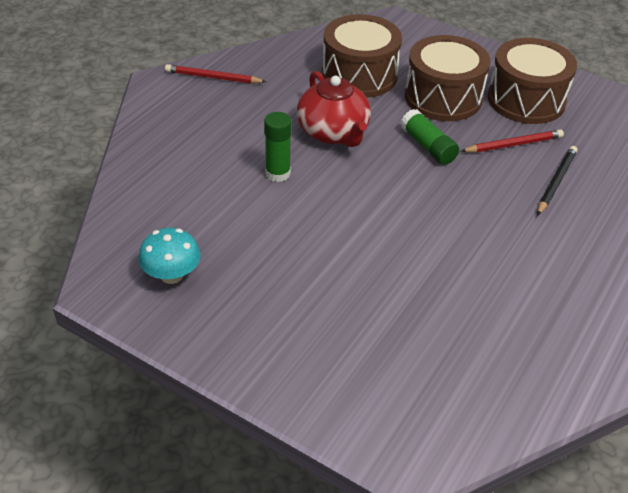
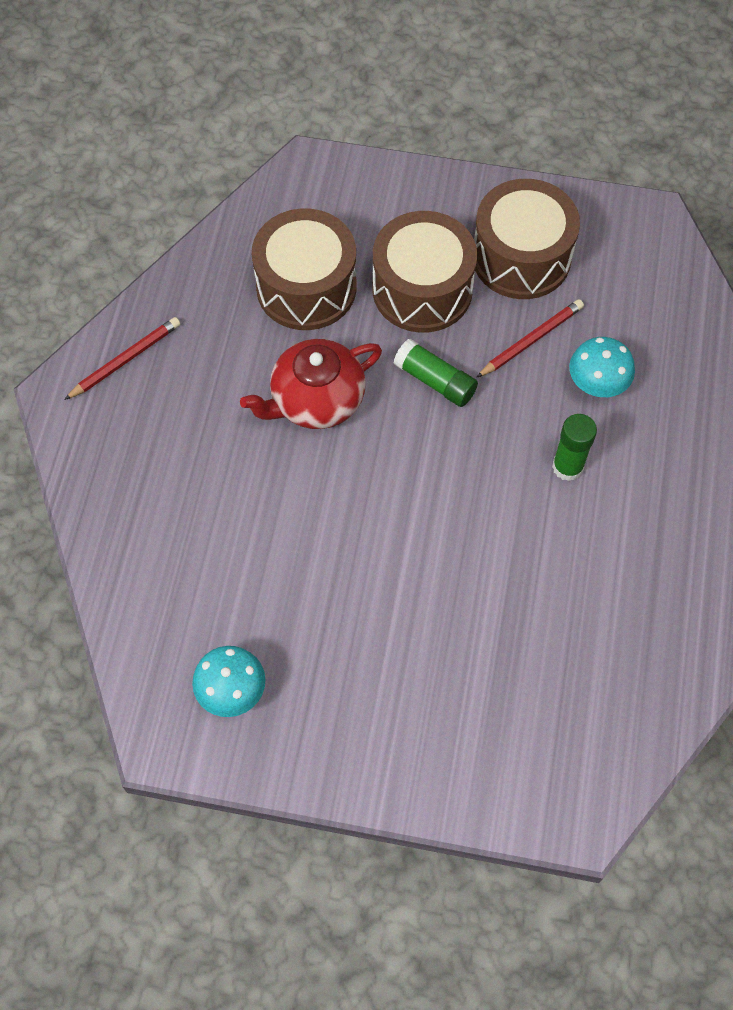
camera: 20 degrees left, 20 degrees up
red pencil [165,64,266,84] -> red pencil turned 150 degrees clockwise [64,317,180,400]
green glue stick [264,112,292,182] -> green glue stick moved to [552,414,597,481]
red teapot [297,71,371,147] -> red teapot turned 105 degrees clockwise [240,339,382,429]
black pencil [537,146,577,216] -> turquoise mushroom [569,337,635,397]

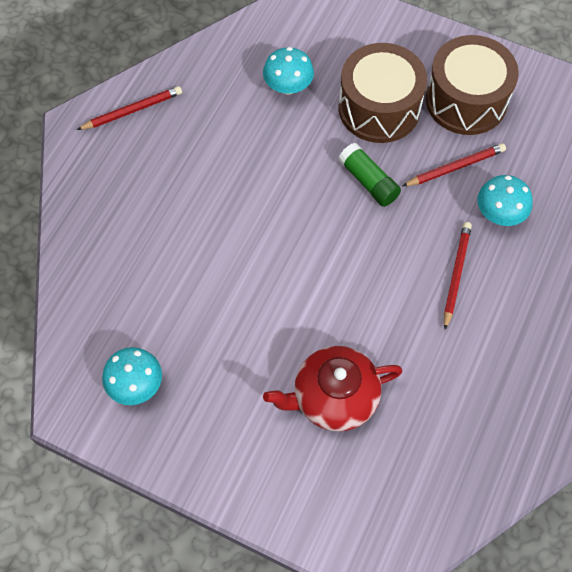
camera: 15 degrees right, 0 degrees up
red teapot [240,339,382,429] -> red teapot moved to [263,346,402,431]
brown drum [252,208,357,330] -> turquoise mushroom [263,47,314,94]
green glue stick [552,414,597,481] -> red pencil [444,222,472,330]

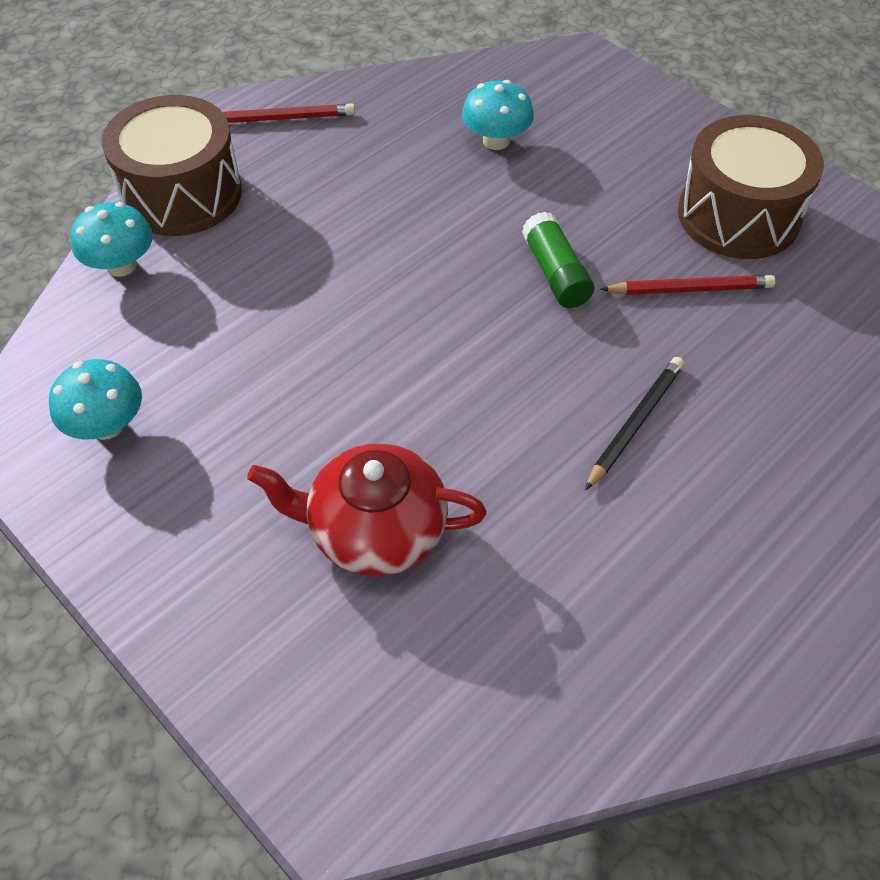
camera: 20 degrees right, 10 degrees down
brown drum [339,43,427,143] -> brown drum moved to [102,95,242,236]
red pencil [444,222,472,330] -> black pencil [585,357,684,490]
turquoise mushroom [477,175,533,226] -> turquoise mushroom moved to [71,202,153,277]

